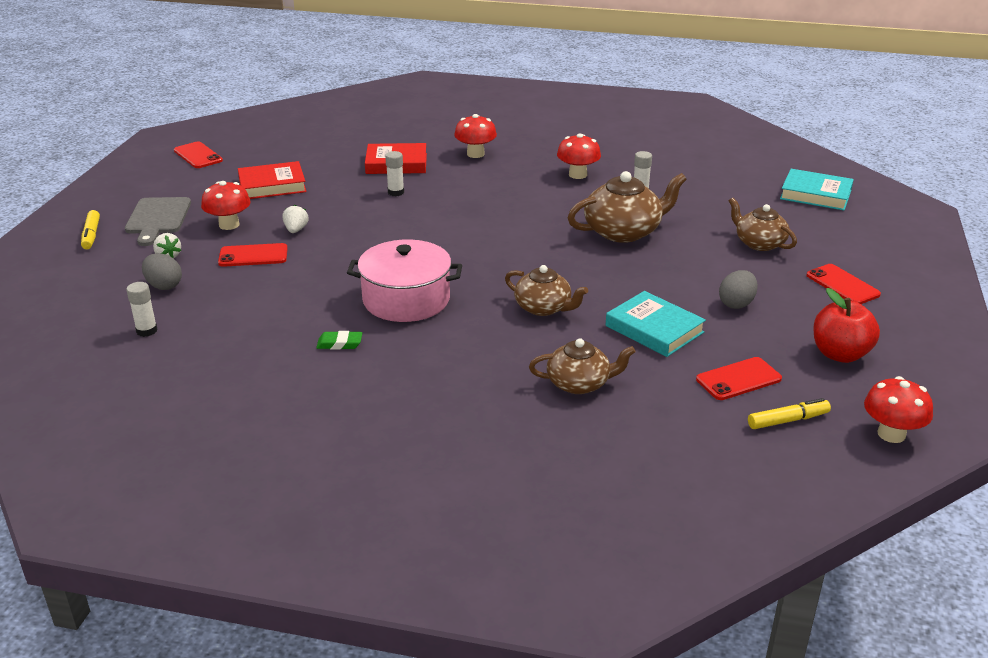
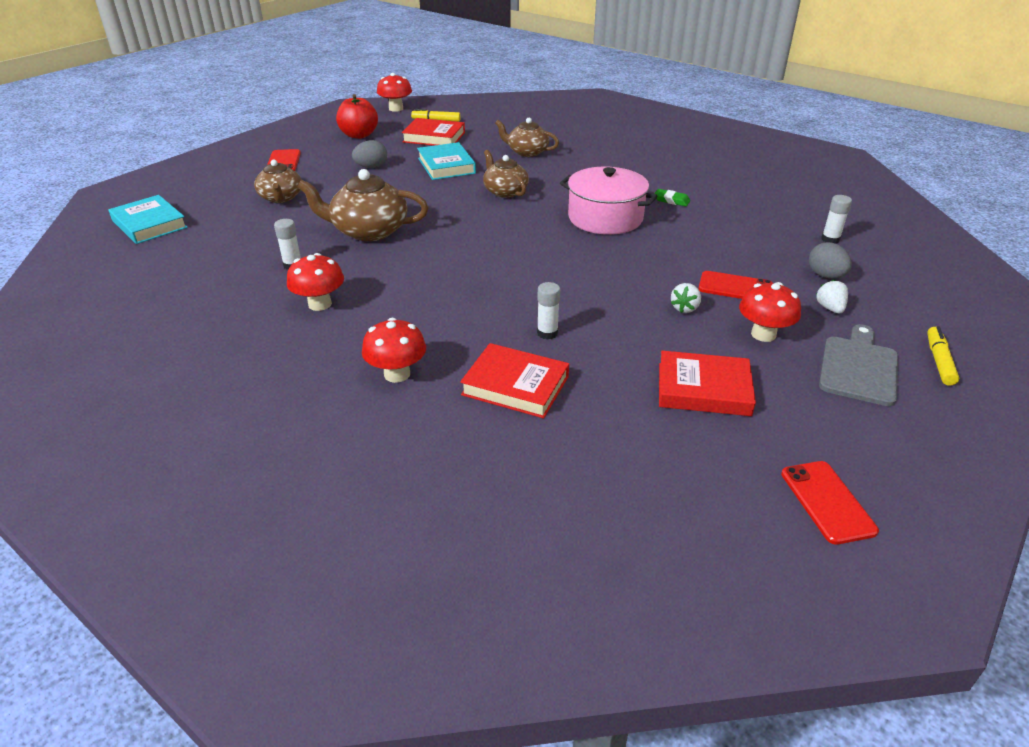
camera: 155 degrees left, 5 degrees up
red phone [696,357,782,400] -> red book [402,118,465,146]

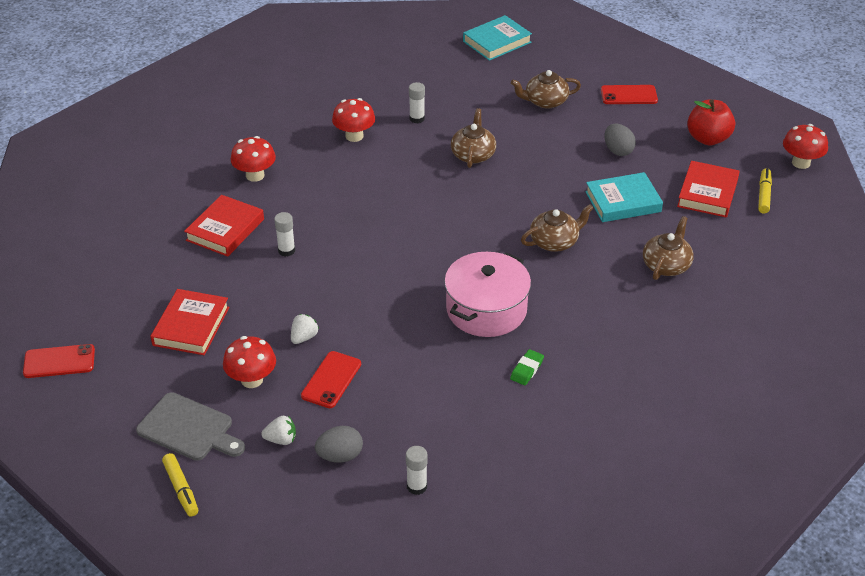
camera: 95 degrees right, 5 degrees up
brown teapot [297,169,428,241] -> brown teapot [451,108,496,168], size x0.65
white strawberry [671,283,701,313] -> white strawberry turned 90 degrees clockwise [291,314,319,344]
yellow marker [927,326,959,385] -> yellow marker turned 45 degrees clockwise [162,453,198,517]

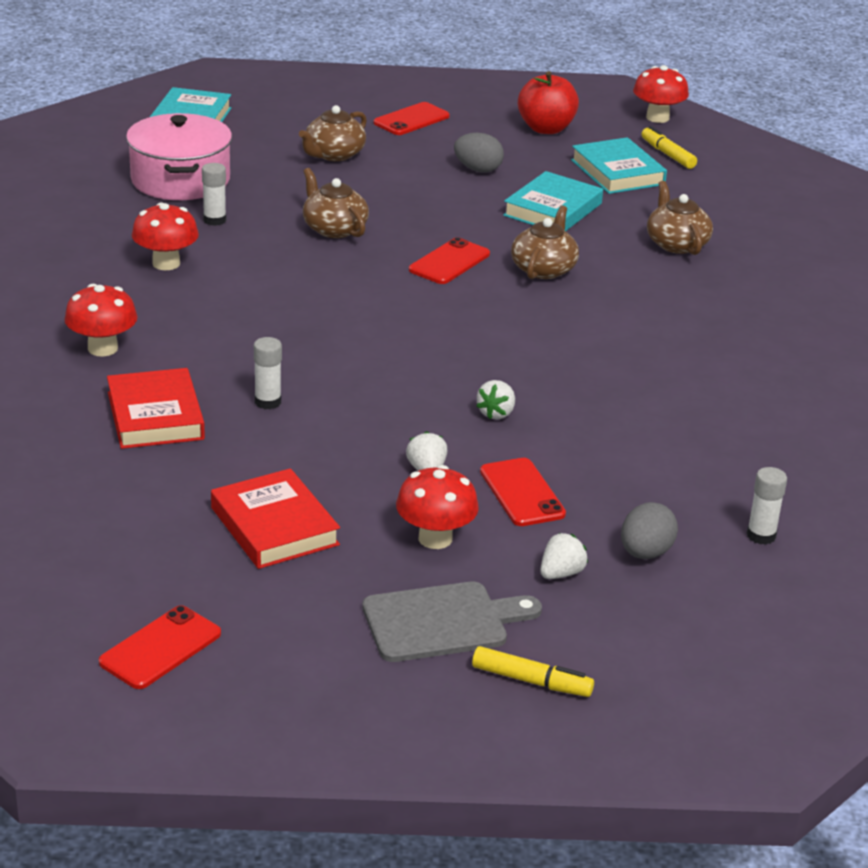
camera: 45 degrees left, 10 degrees down
pink pot [444,252,531,337] -> pink pot moved to [126,113,232,200]
green eraser [510,349,544,385] -> none
red book [677,161,740,217] -> turquoise book [571,137,667,194]
none -> red phone [409,237,490,284]
none -> white strawberry [477,380,515,419]

